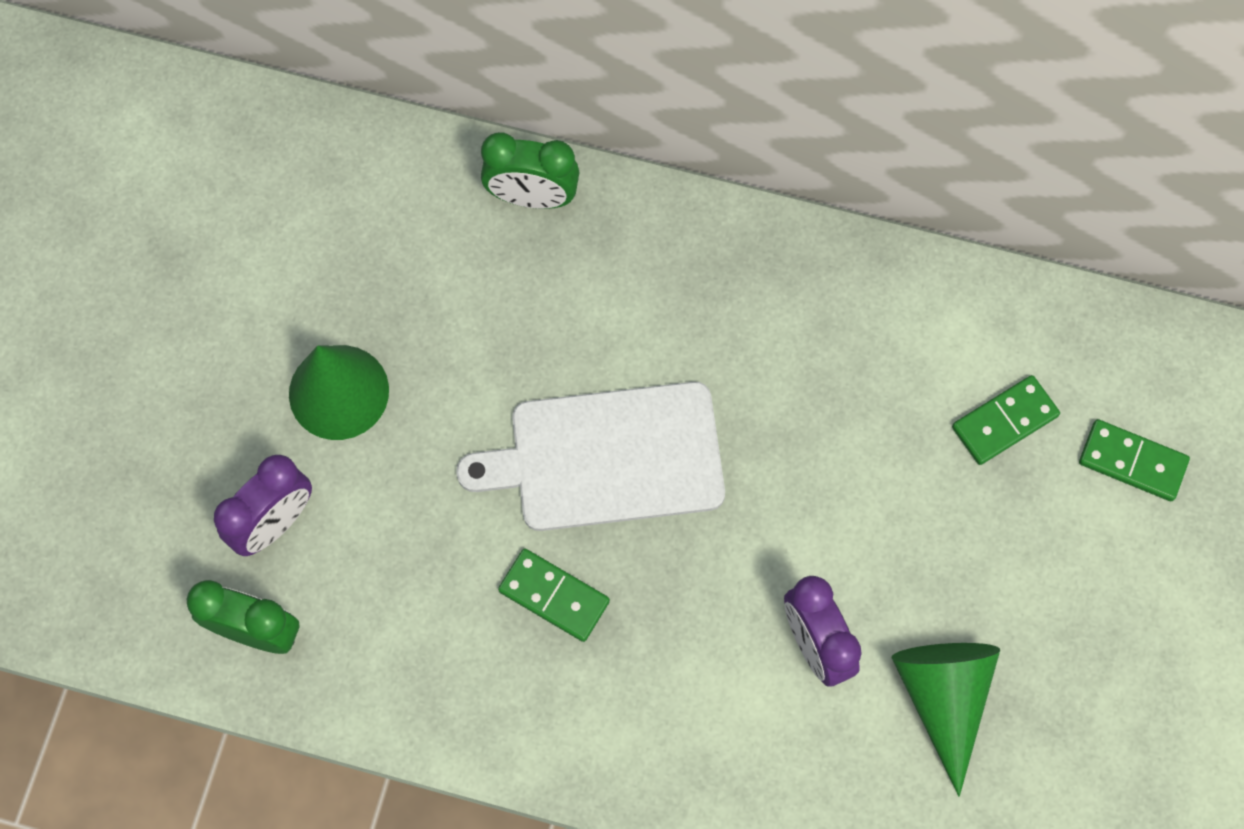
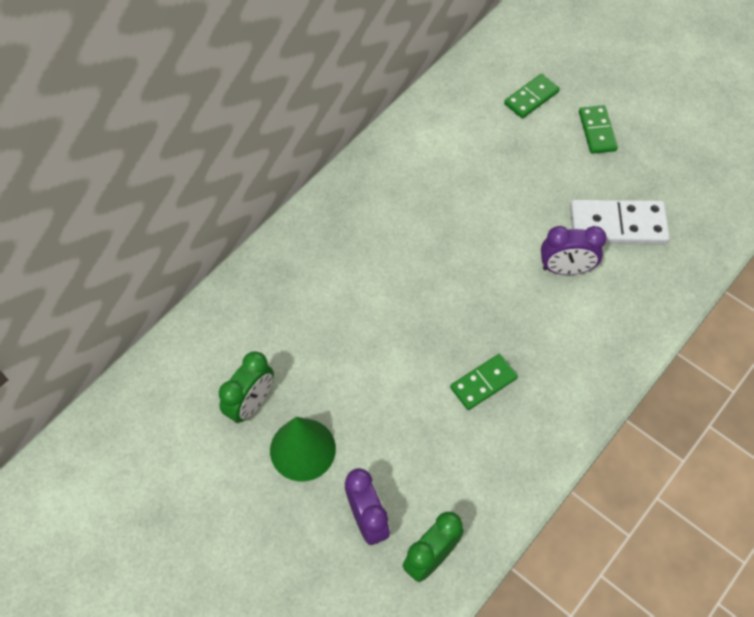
camera: 65 degrees left, 10 degrees down
white cutting board [456,382,725,531] -> none
green clock [481,132,580,209] -> green clock moved to [219,351,274,423]
green cone [892,643,1000,797] -> white domino [570,200,670,244]
green domino [952,375,1060,465] -> green domino moved to [579,105,618,154]

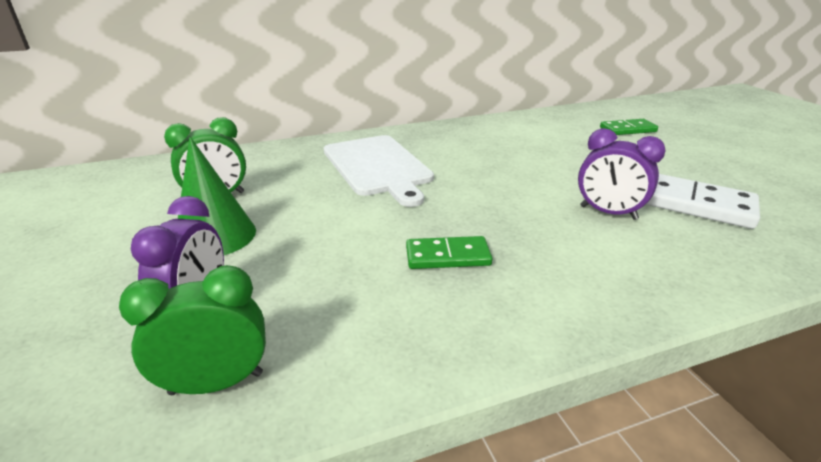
camera: 30 degrees right, 30 degrees down
green domino [579,105,618,154] -> none
none -> white cutting board [324,135,434,207]

